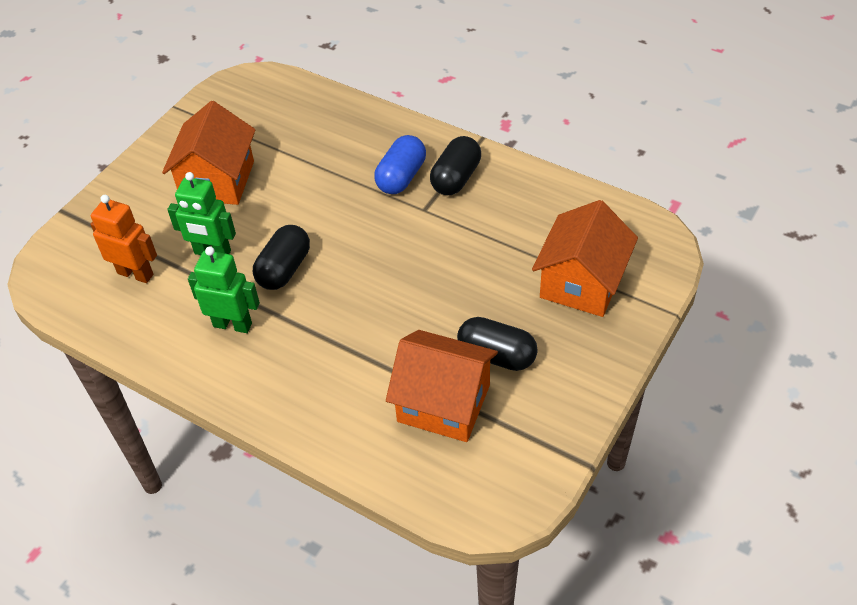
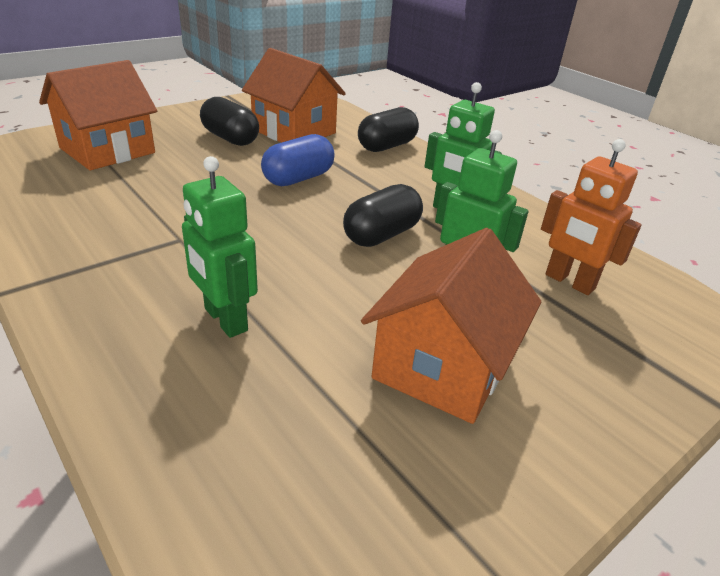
camera: 165 degrees left, 15 degrees down
blue capsule [374,135,426,194] -> blue capsule moved to [261,134,334,186]
black capsule [430,136,481,195] -> black capsule moved to [358,107,419,152]
none -> green robot [182,156,258,338]

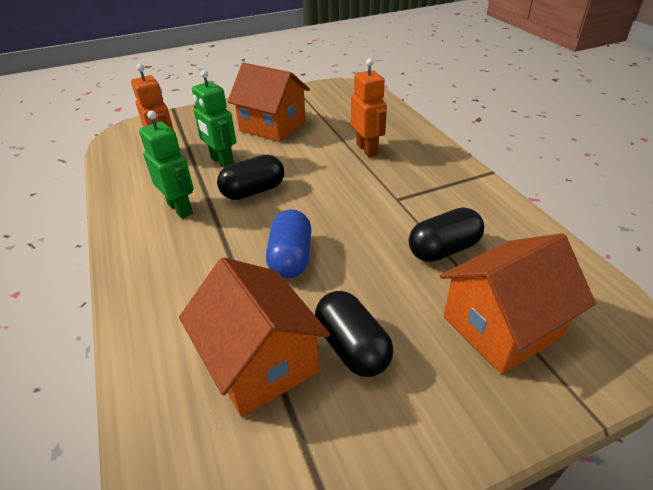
camera: 160 degrees left, 5 degrees up
green robot [182,156,258,338] -> orange robot [351,58,387,157]
blue capsule [261,134,334,186] -> blue capsule turned 60 degrees counterclockwise [266,209,311,278]
black capsule [358,107,419,152] -> black capsule moved to [409,207,484,262]
orange house [361,228,541,424] -> orange house turned 75 degrees clockwise [228,63,310,142]

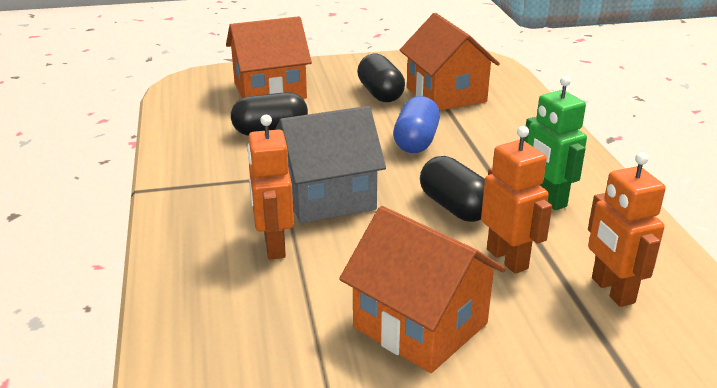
camera: 170 degrees left, 10 degrees down
green robot [192,70,236,168] -> orange robot [481,126,552,274]
black capsule [217,155,284,200] -> black capsule turned 75 degrees clockwise [420,156,485,222]
none -> grey house [275,106,386,223]

